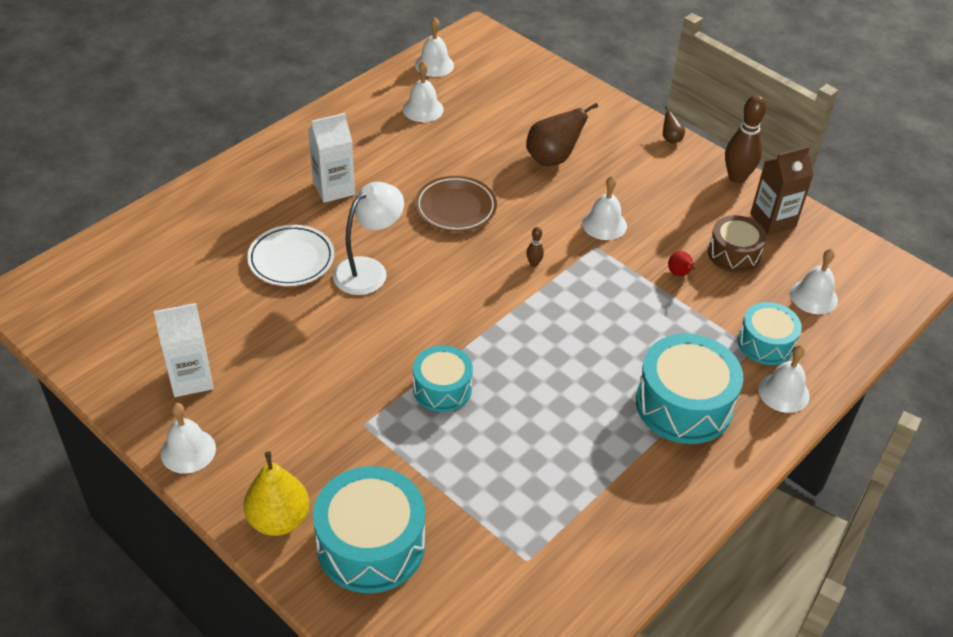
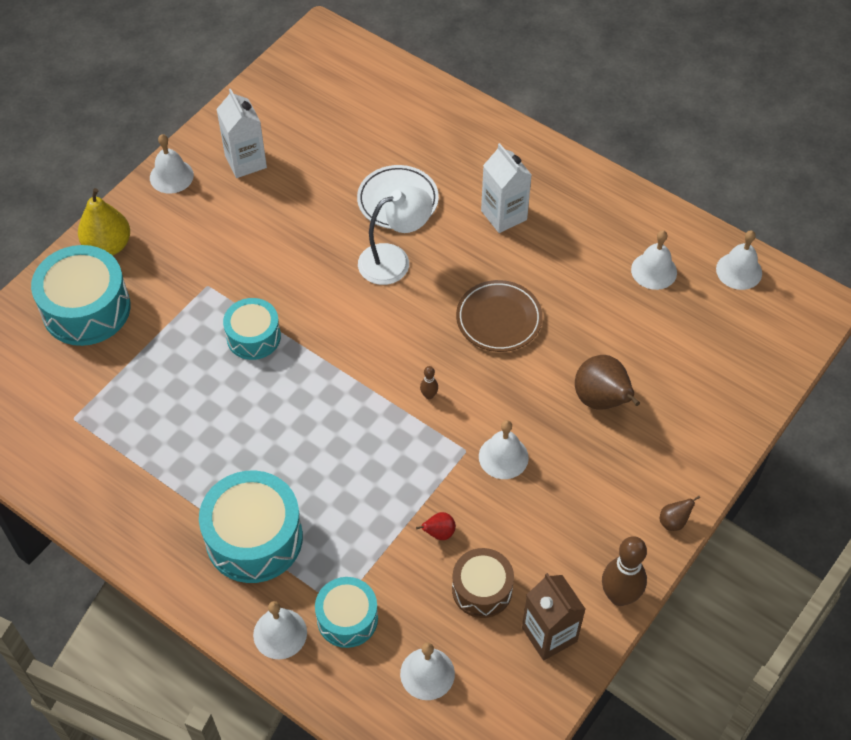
camera: 85 degrees right, 10 degrees up
white lamp [333,182,404,295] -> white lamp turned 60 degrees counterclockwise [358,186,433,285]

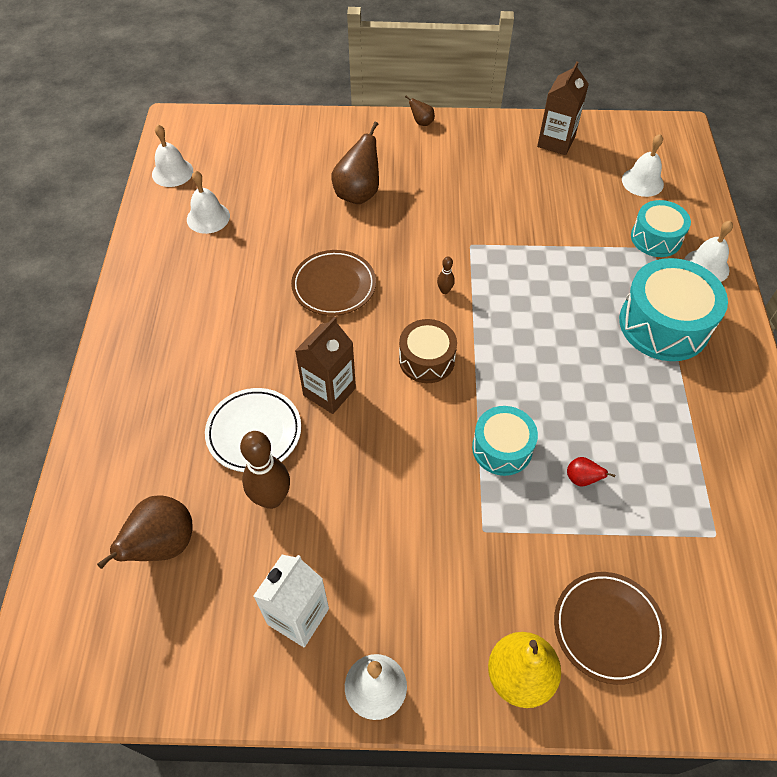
camera: 125 degrees left, 0 degrees up
turquoise drum [31,245,131,346] -> brown plate [554,572,667,685]
white lamp [358,186,433,285] -> brown carton [295,317,356,414]
red pear [416,512,456,540] -> red pear moved to [567,457,615,486]
brown drum [452,548,514,618] -> brown drum moved to [399,319,457,383]
white bell [479,420,529,479] -> none
white carton [481,143,532,233] -> none
brown bowling pin [602,536,647,606] -> brown bowling pin moved to [240,431,290,509]
none -> brown pear [97,495,193,569]

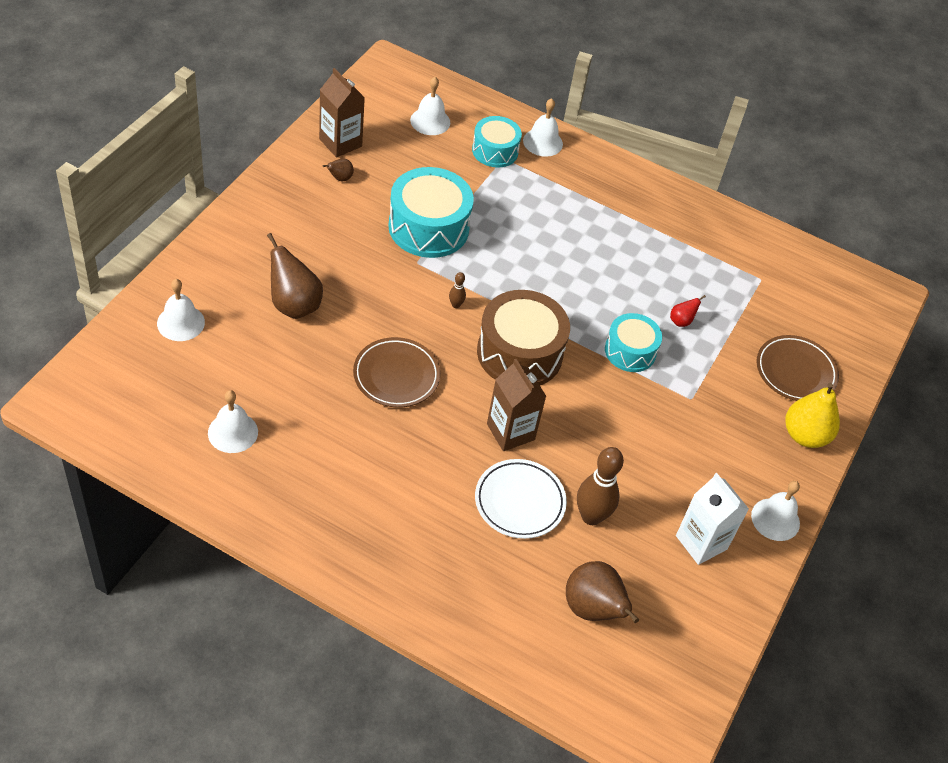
camera: 70 degrees left, 5 degrees down
white bell [152,125,193,187] -> white bell moved to [157,279,205,341]
brown drum [399,319,457,383] -> brown drum [477,290,570,385], size x1.64
brown pear [405,96,435,126] -> brown pear moved to [323,158,354,181]
turquoise drum [619,258,728,361] -> turquoise drum moved to [388,167,474,258]

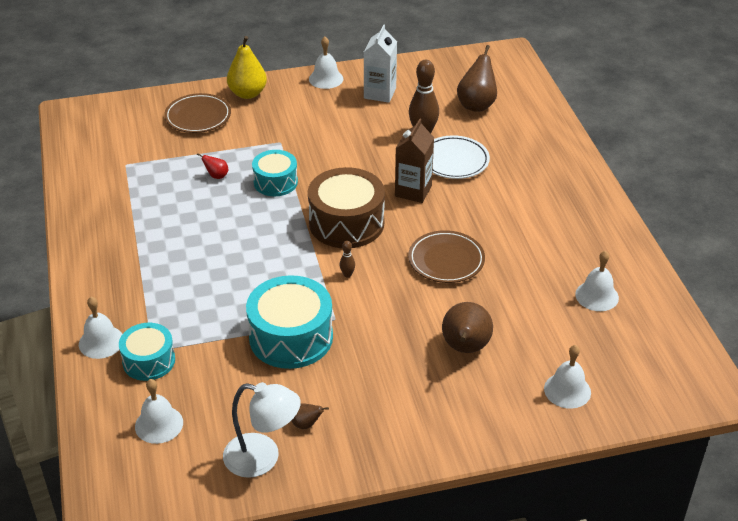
camera: 125 degrees left, 10 degrees down
brown carton [319,68,365,157] -> white lamp [223,382,301,478]

